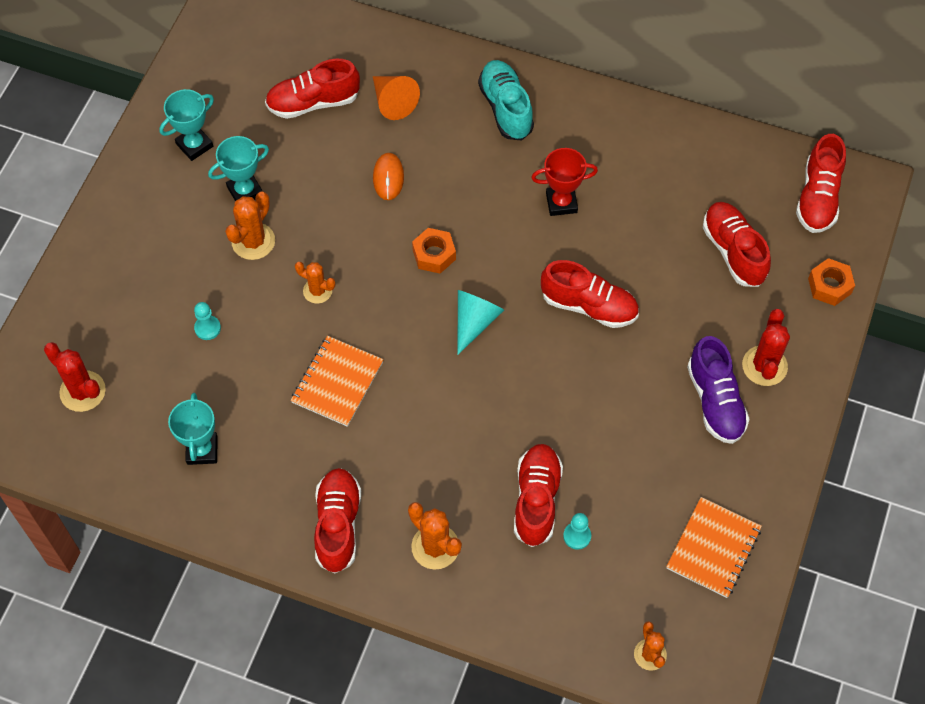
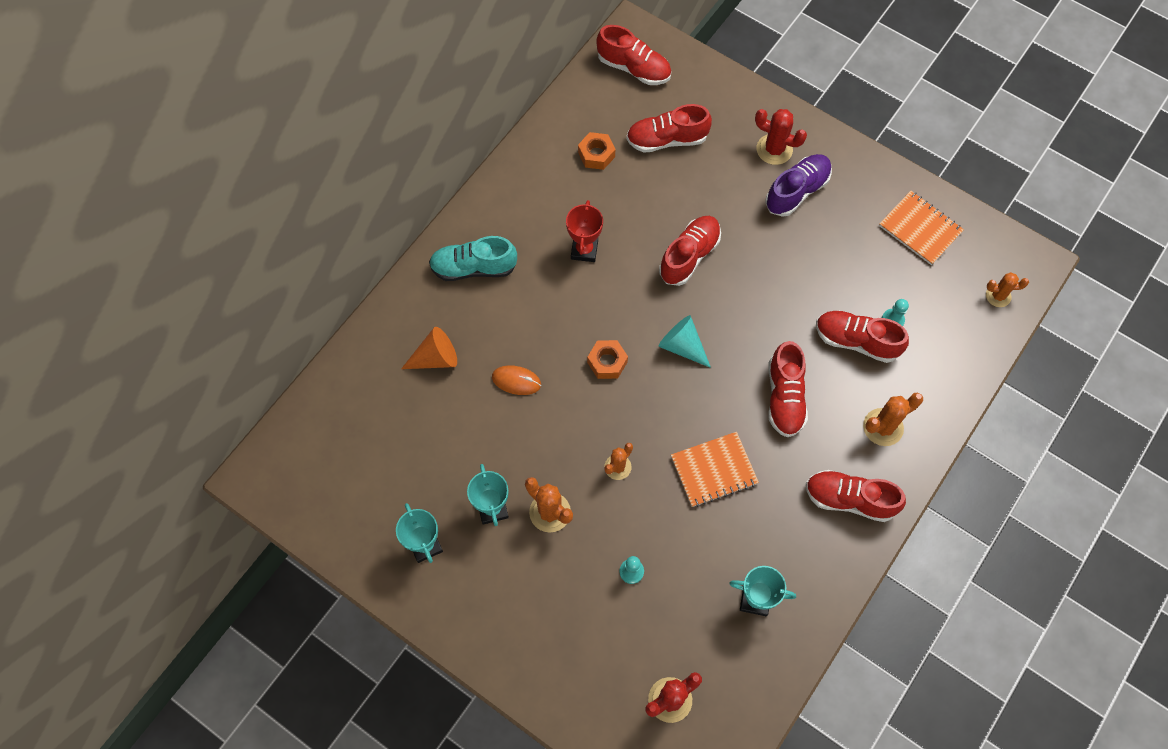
camera: 75 degrees left, 5 degrees up
red shoe [265,59,360,119] -> red shoe moved to [768,341,808,437]
orange notebook [291,336,384,427] -> orange notebook turned 60 degrees counterclockwise [671,432,759,507]
purple shoe [687,336,750,444] -> purple shoe turned 45 degrees counterclockwise [765,154,832,217]
orange nut [808,258,855,306] -> orange nut moved to [578,132,615,170]

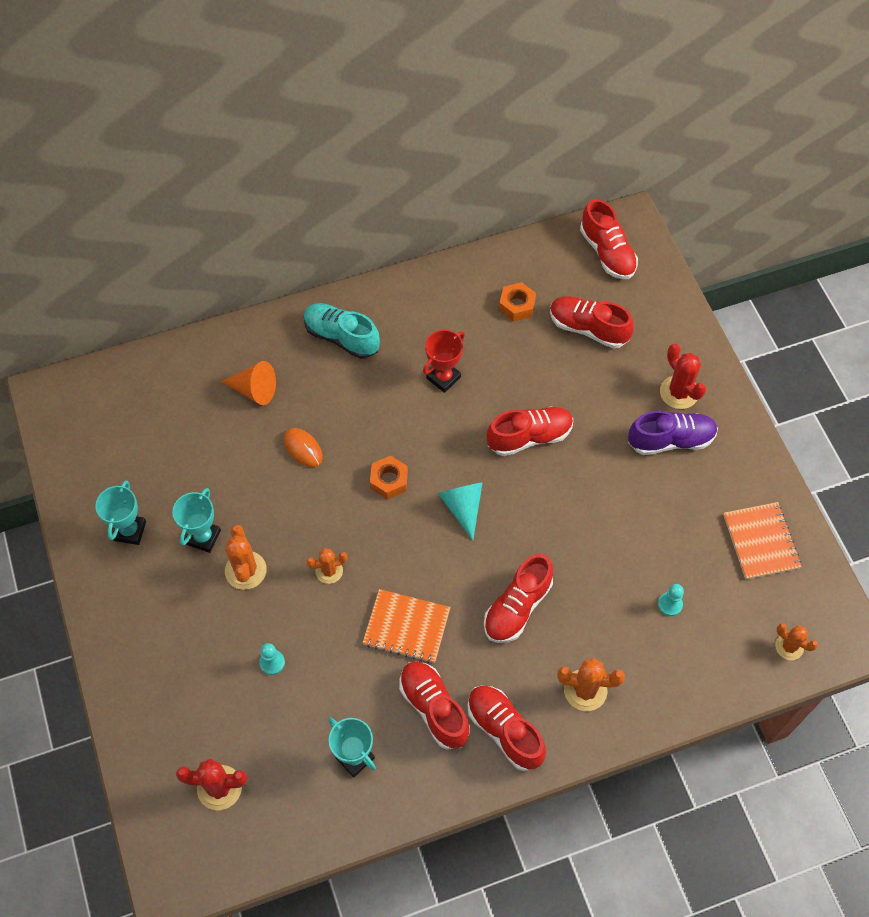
camera: 35 degrees right, 5 degrees down
red shoe [816,310,909,363] -> red shoe moved to [399,661,470,750]

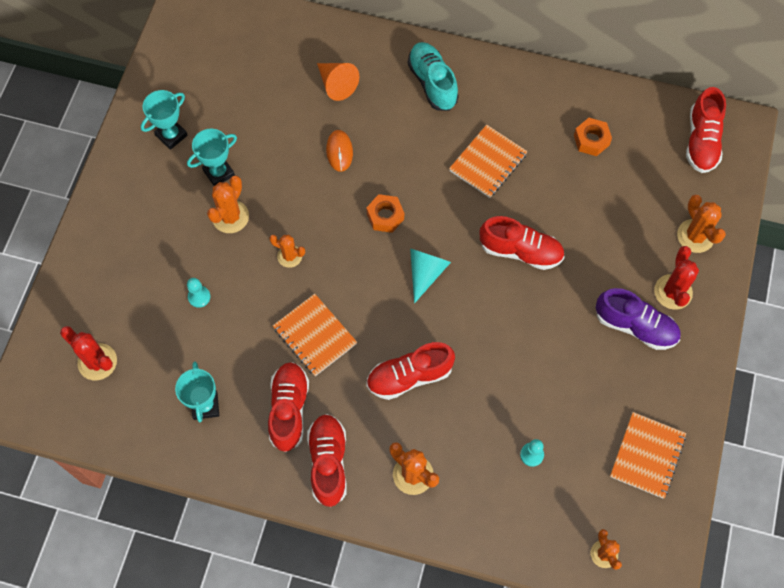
camera: 35 degrees right, 5 degrees up
red trophy [423,330,465,393] -> orange notebook [449,125,528,198]
red shoe [550,296,634,348] -> none
none -> orange cactus [677,195,726,253]

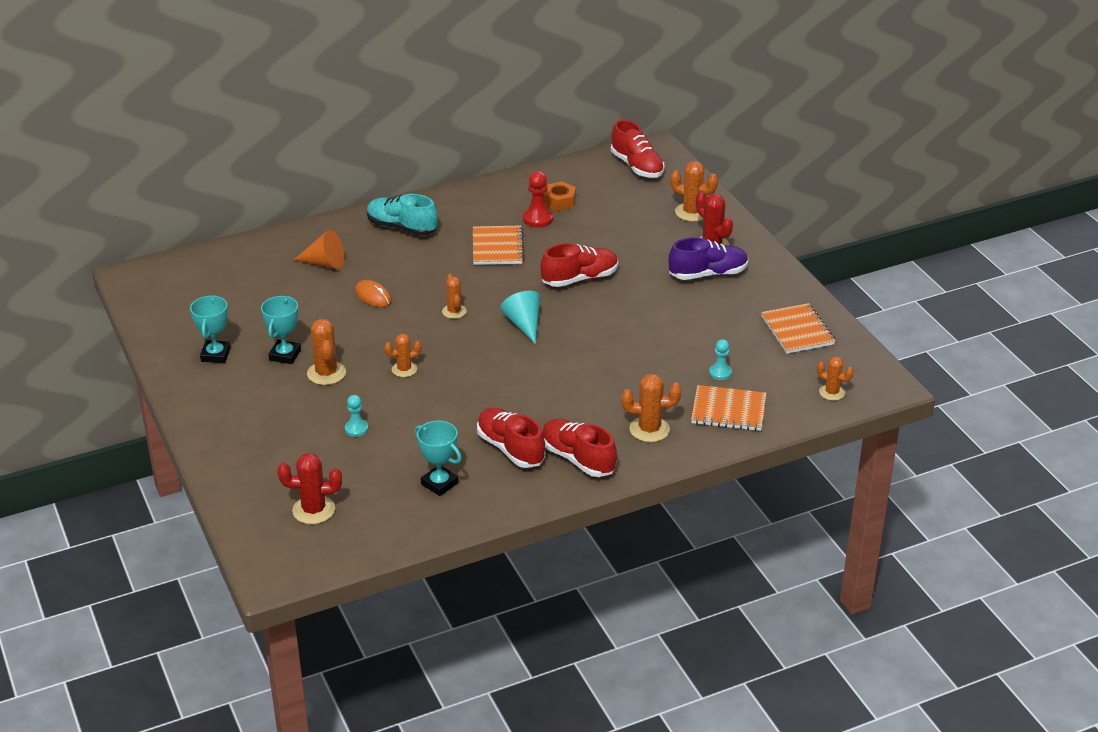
camera: 40 degrees left, 30 degrees down
orange notebook [273,294,357,376] -> orange notebook moved to [691,385,766,431]
orange nut [366,194,404,233] -> orange cactus [442,274,467,319]
red shoe [366,342,455,400] -> none
none -> red pawn [523,171,553,228]

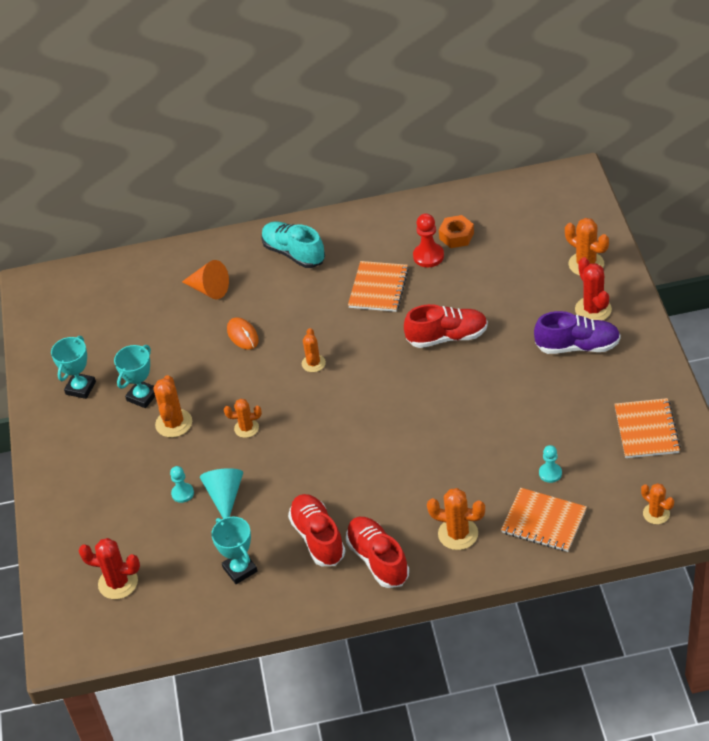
camera: 20 degrees right, 10 degrees up
turquoise cone [500,291,540,344] -> turquoise cone moved to [200,468,243,519]
red shoe [611,120,665,178] -> none

